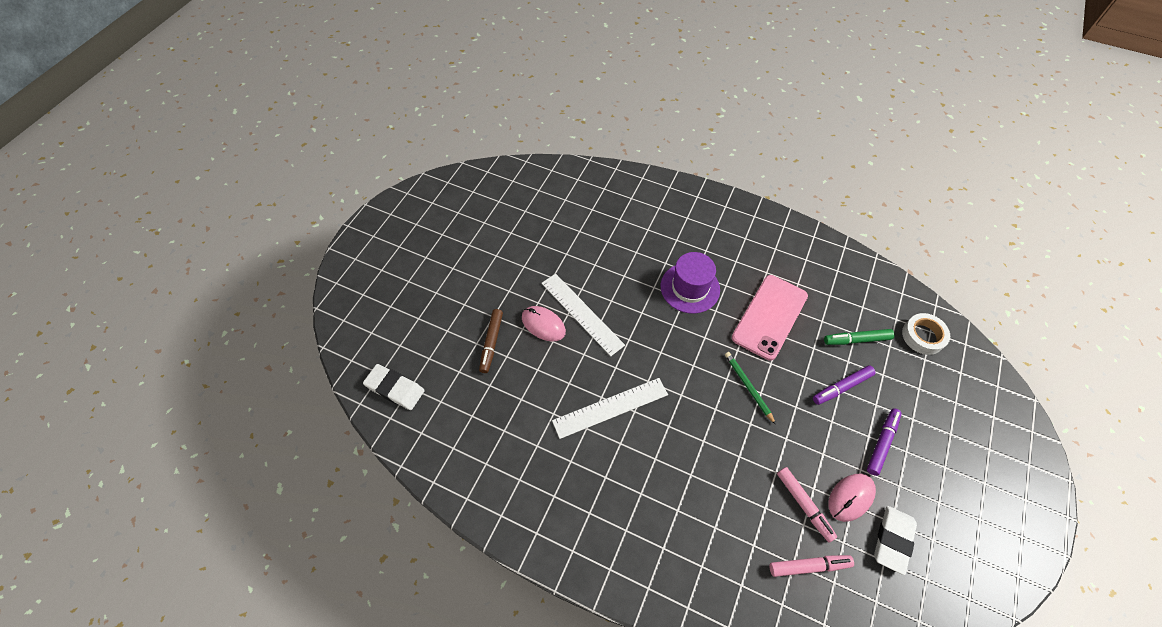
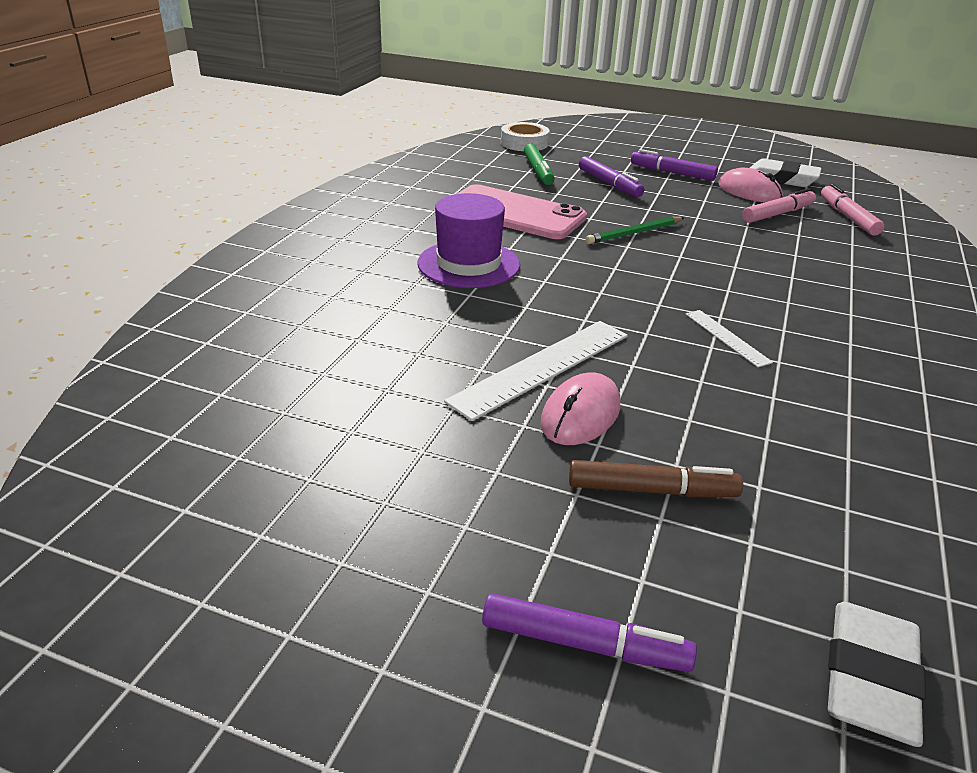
camera: 95 degrees left, 25 degrees down
white ruler [552,378,668,439] -> white ruler [685,310,773,367], size x0.52
none -> purple marker [482,593,697,672]

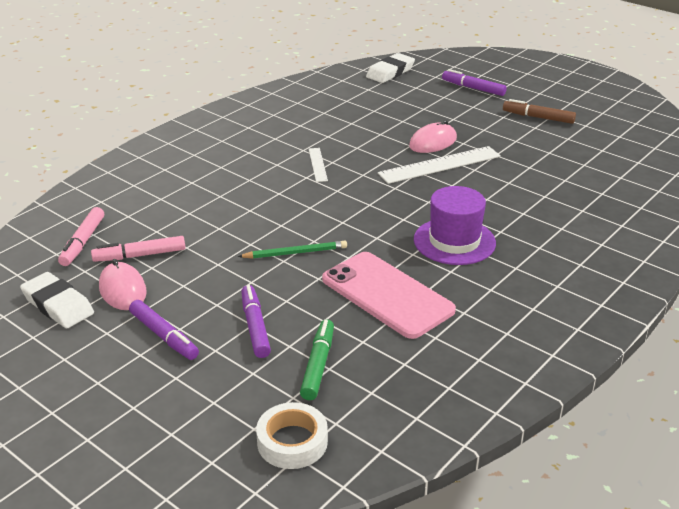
camera: 160 degrees left, 0 degrees up
brown marker [569,460,743,497] -> brown marker moved to [503,99,576,124]

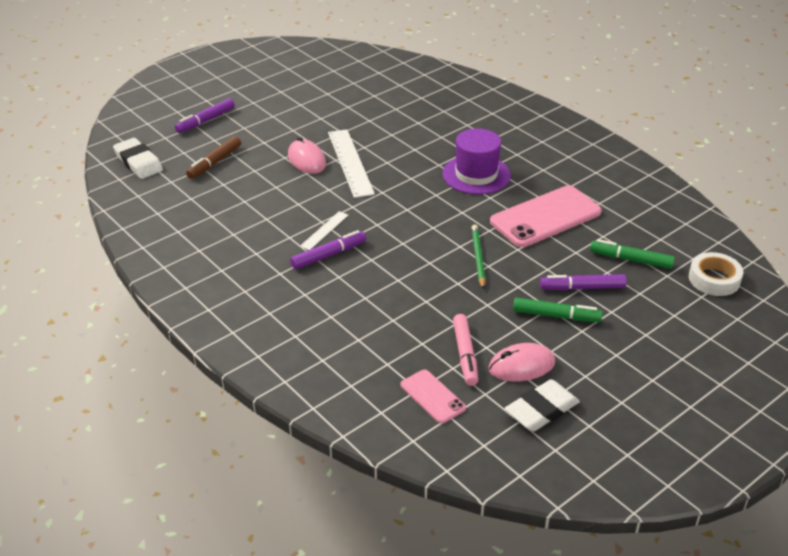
camera: 80 degrees left, 5 degrees up
pink marker [58,207,104,266] -> pink phone [400,370,466,423]
purple marker [129,300,199,360] -> purple marker moved to [290,230,366,269]
white ruler [309,148,328,182] -> white ruler turned 60 degrees counterclockwise [300,211,348,250]
brown marker [503,99,576,124] -> brown marker moved to [186,136,241,179]
none -> green marker [513,298,603,322]

